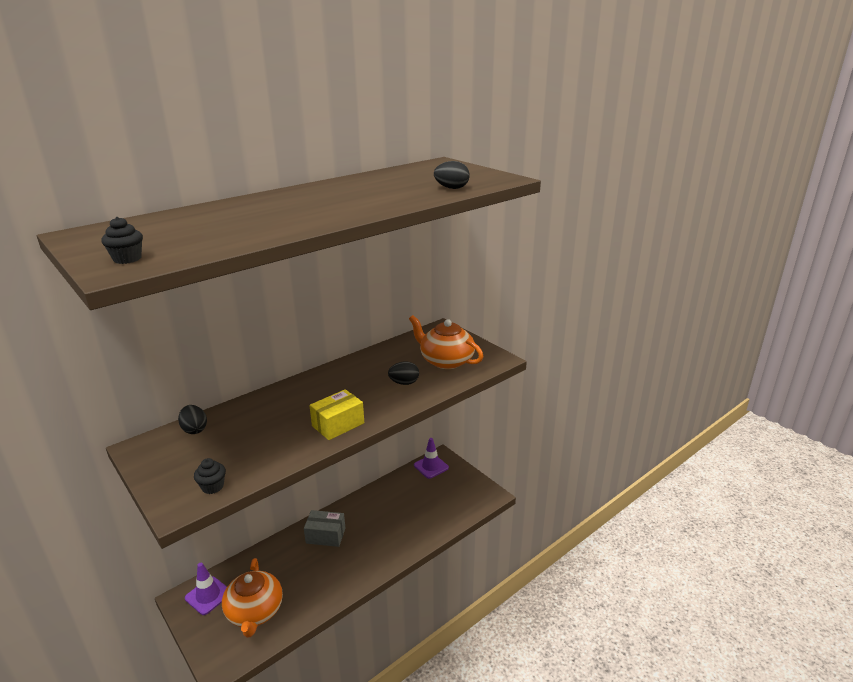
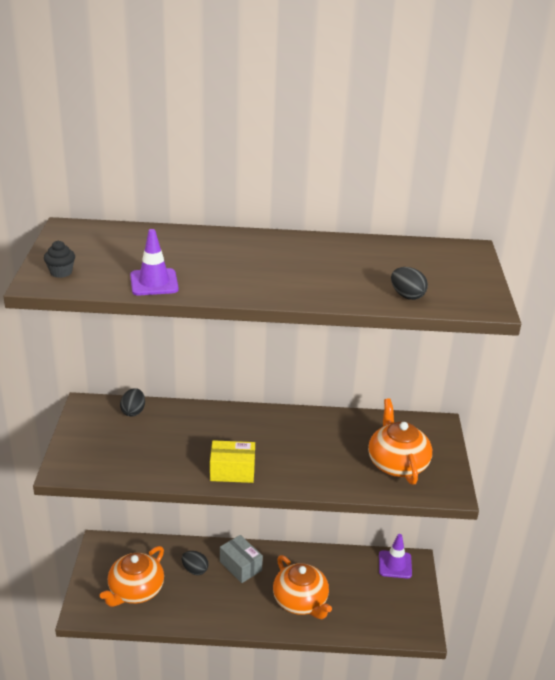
camera: 40 degrees right, 5 degrees up
purple traffic cone [185,563,227,615] -> purple traffic cone moved to [130,229,179,295]
black cupcake [194,458,226,494] -> none
black egg [388,361,419,385] -> black egg moved to [182,551,209,575]
none -> orange teapot [273,555,332,619]

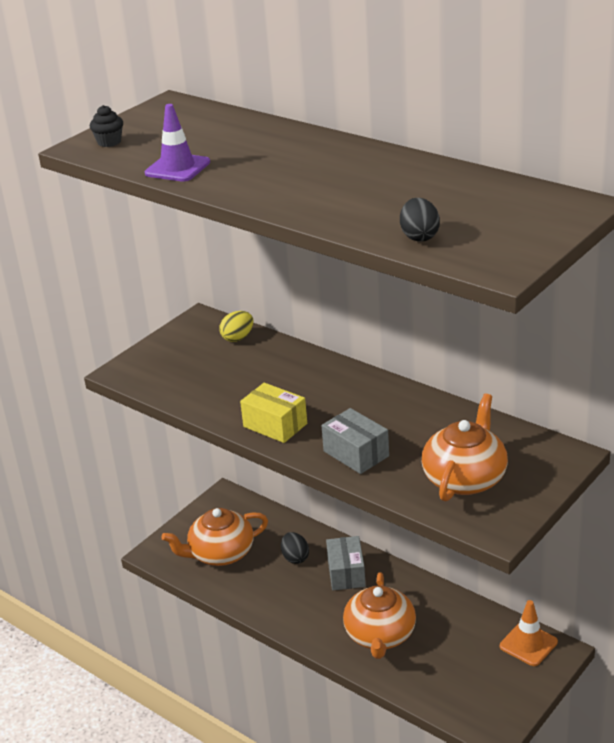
camera: 40 degrees right, 0 degrees up
black egg [120,388,145,417] -> yellow egg [219,311,253,342]
purple traffic cone [379,534,412,579] -> orange traffic cone [500,600,558,666]
none -> grey box [321,408,389,474]

